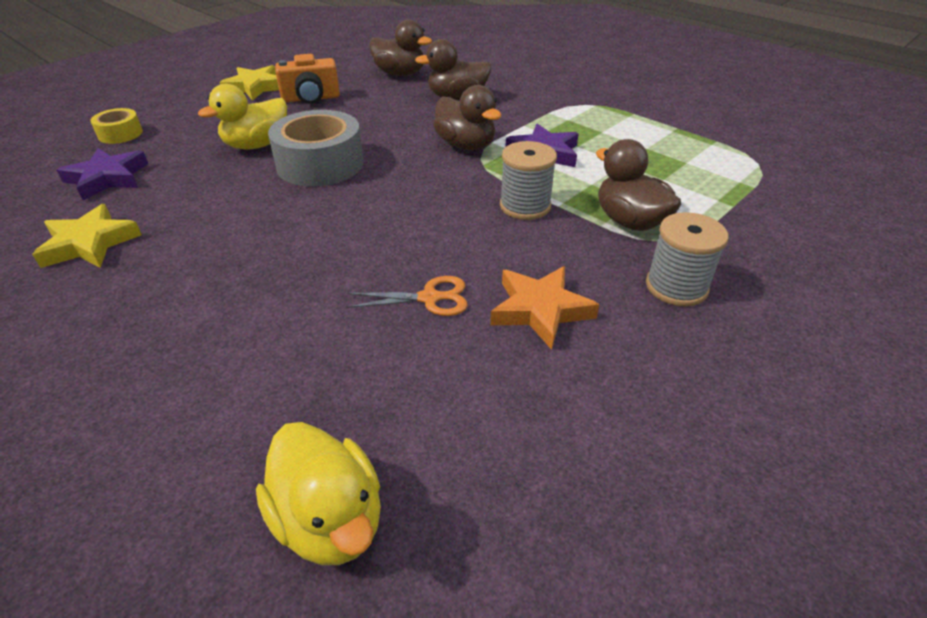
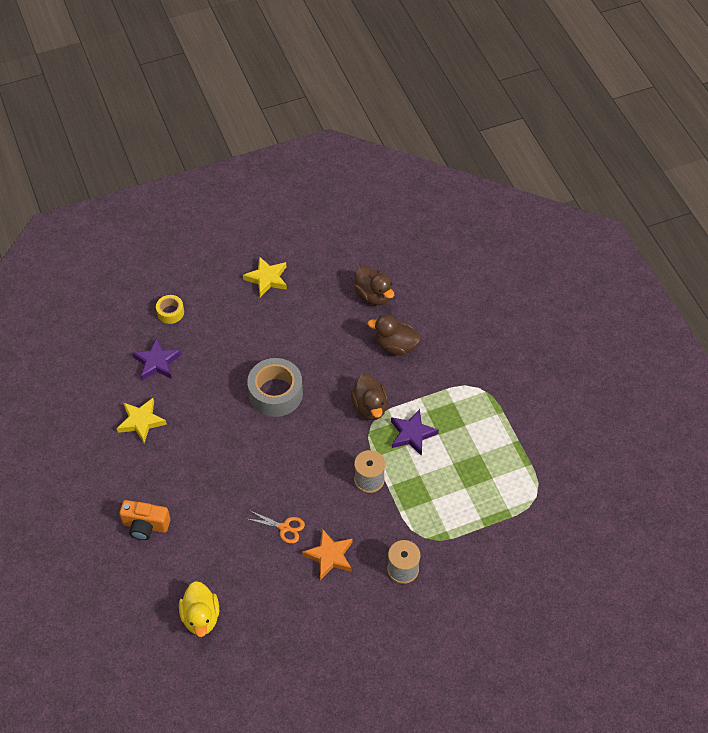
camera: 25 degrees right, 15 degrees up
yellow duck [198,84,287,150] -> none
orange camera [275,54,340,104] -> orange camera moved to [119,500,170,540]
brown duck [596,139,681,231] -> none

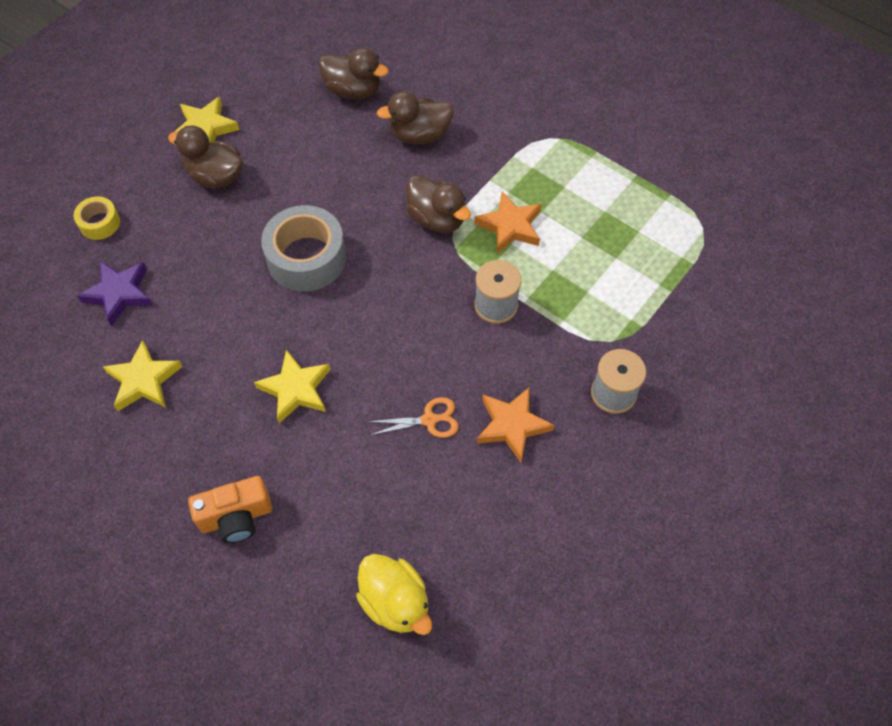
camera: 30 degrees left, 5 degrees up
purple star [391,409,439,456] -> orange star [474,192,542,254]
none -> brown duck [168,126,243,188]
none -> yellow star [254,350,330,423]

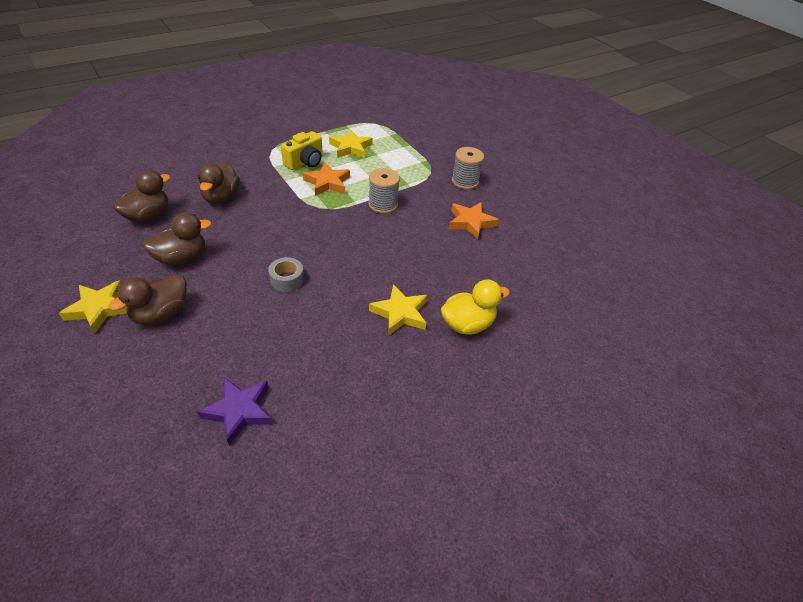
camera: 75 degrees left, 15 degrees down
yellow tape [74,196,120,240] -> none
yellow star [103,340,182,411] -> yellow star moved to [329,130,373,158]
orange camera [188,476,272,543] -> none
grey tape [261,205,346,292] -> grey tape [268,257,304,292], size x0.52
yellow duck [356,554,432,635] -> yellow duck moved to [441,280,510,335]
orange scissors [368,397,459,438] -> none
brown duck [406,175,471,233] -> brown duck moved to [142,212,212,265]
none -> yellow camera [281,131,323,170]

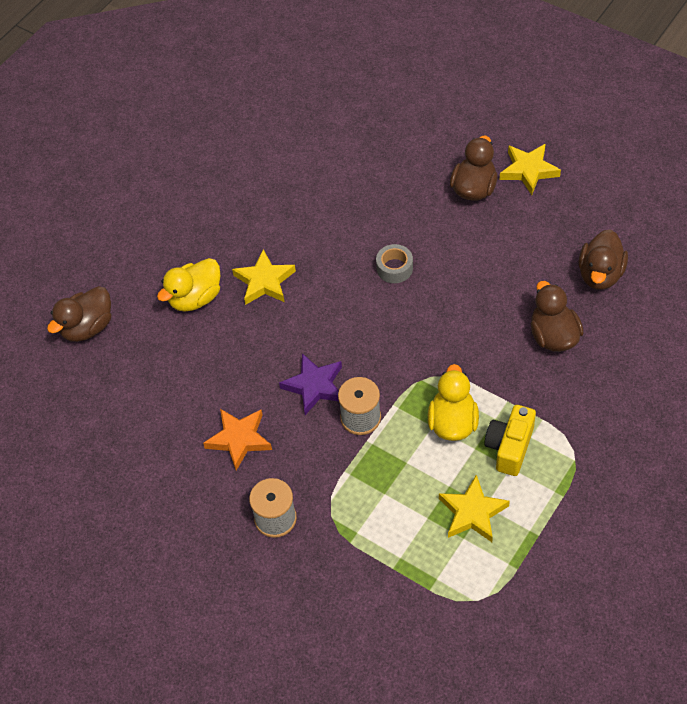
camera: 165 degrees right, 10 degrees up
brown duck [142,212,212,265] -> brown duck moved to [47,286,111,342]
purple star [197,377,273,445] -> purple star moved to [279,353,342,415]
orange star [303,162,350,196] -> yellow duck [428,364,479,441]

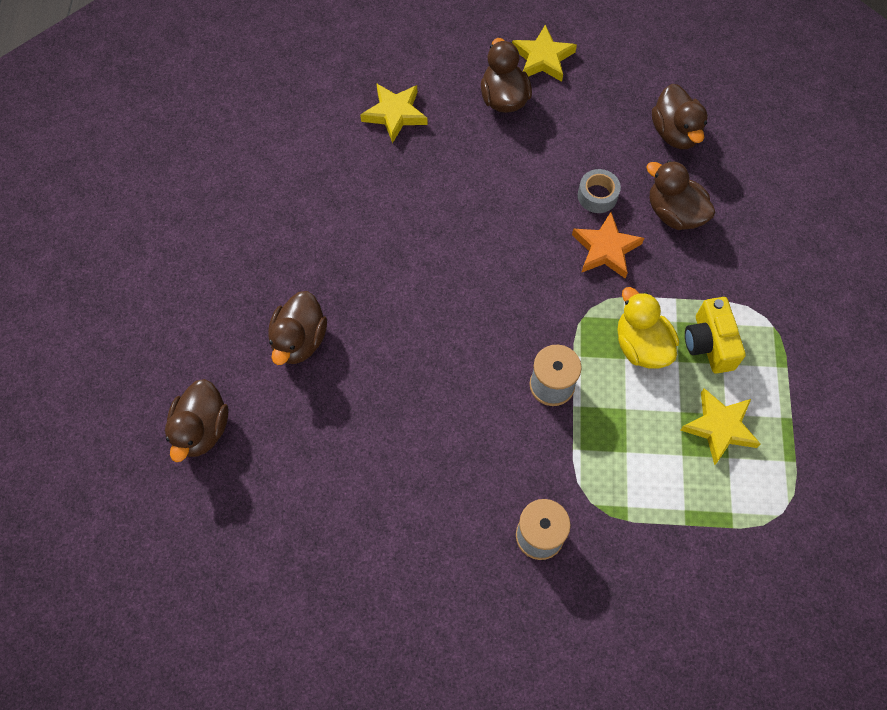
camera: 35 degrees left, 10 degrees up
yellow duck [157,258,220,312] -> brown duck [268,291,327,365]
orange star [203,409,272,471] -> orange star moved to [572,212,644,279]
yellow star [232,249,296,305] -> yellow star moved to [360,83,428,143]
purple star [279,353,342,415] -> none
grey tape [376,244,413,283] -> grey tape moved to [578,169,621,213]

